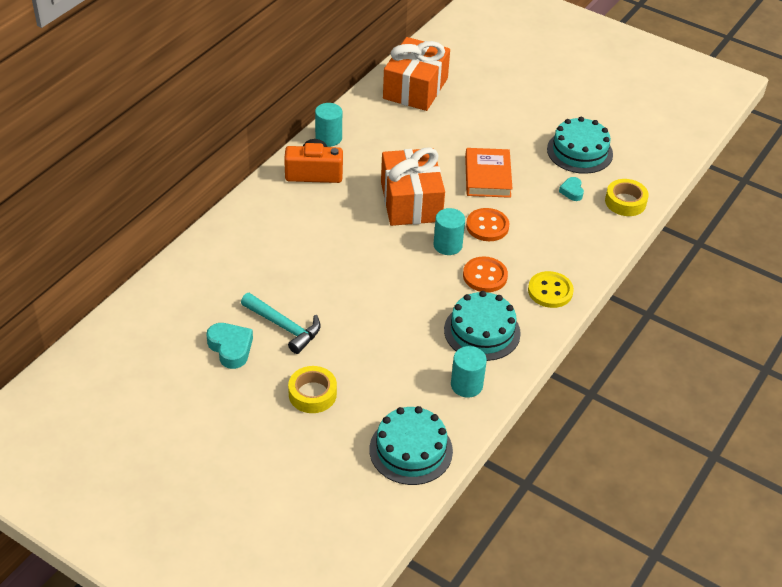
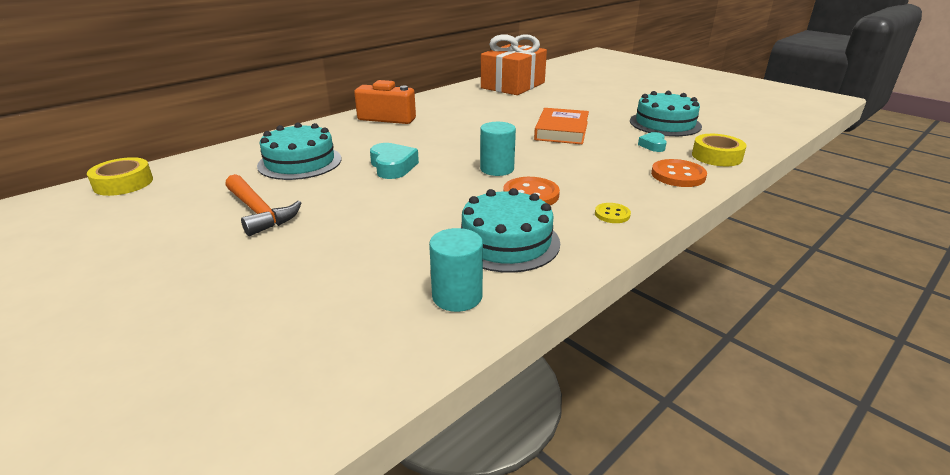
camera: 15 degrees right, 15 degrees down
turquoise heart [206,323,253,369] -> turquoise heart moved to [370,143,419,179]
turquoise hammer [241,293,321,354] -> orange hammer [225,174,301,236]
yellow tape [288,366,337,413] -> yellow tape moved to [87,157,153,196]
turquoise cylinder [315,103,342,147] -> none
turquoise cake [369,406,453,485] -> turquoise cake moved to [257,123,342,180]
orange gift [381,147,445,226] -> none
orange button [466,208,509,241] -> orange button moved to [651,159,707,187]
yellow button [528,271,574,308] -> yellow button [595,203,631,223], size x0.58

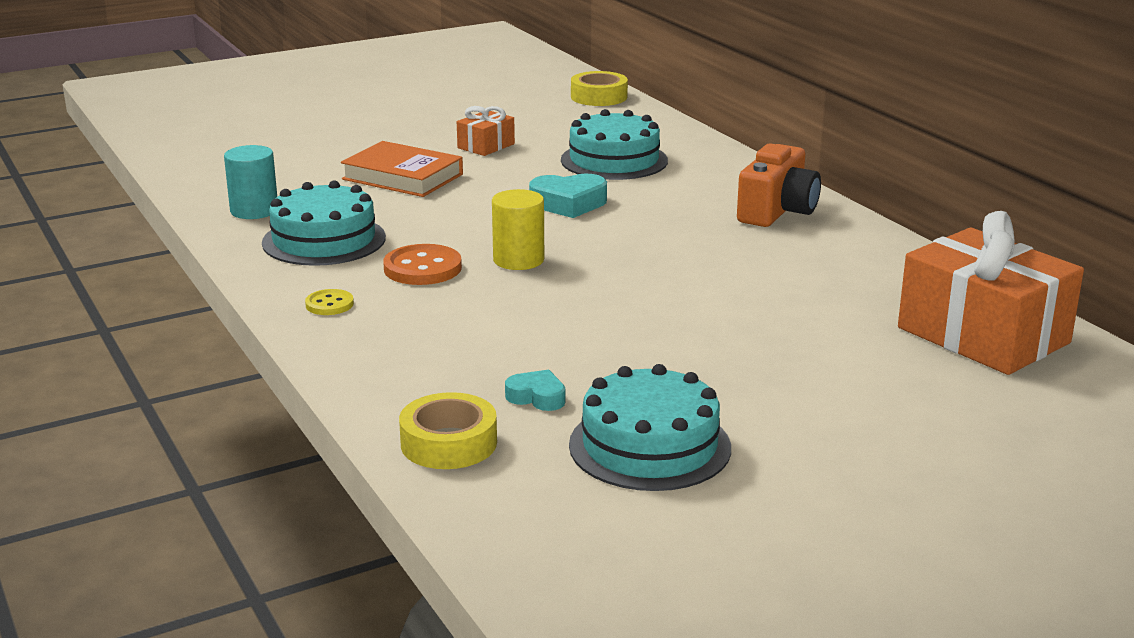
camera: 105 degrees right, 5 degrees down
orange hammer [225,174,301,236] -> orange gift [457,106,515,156]
turquoise cylinder [480,122,516,176] -> yellow cylinder [492,189,544,270]
orange book [534,108,589,144] -> orange book moved to [341,141,463,197]
orange button [651,159,707,187] -> none

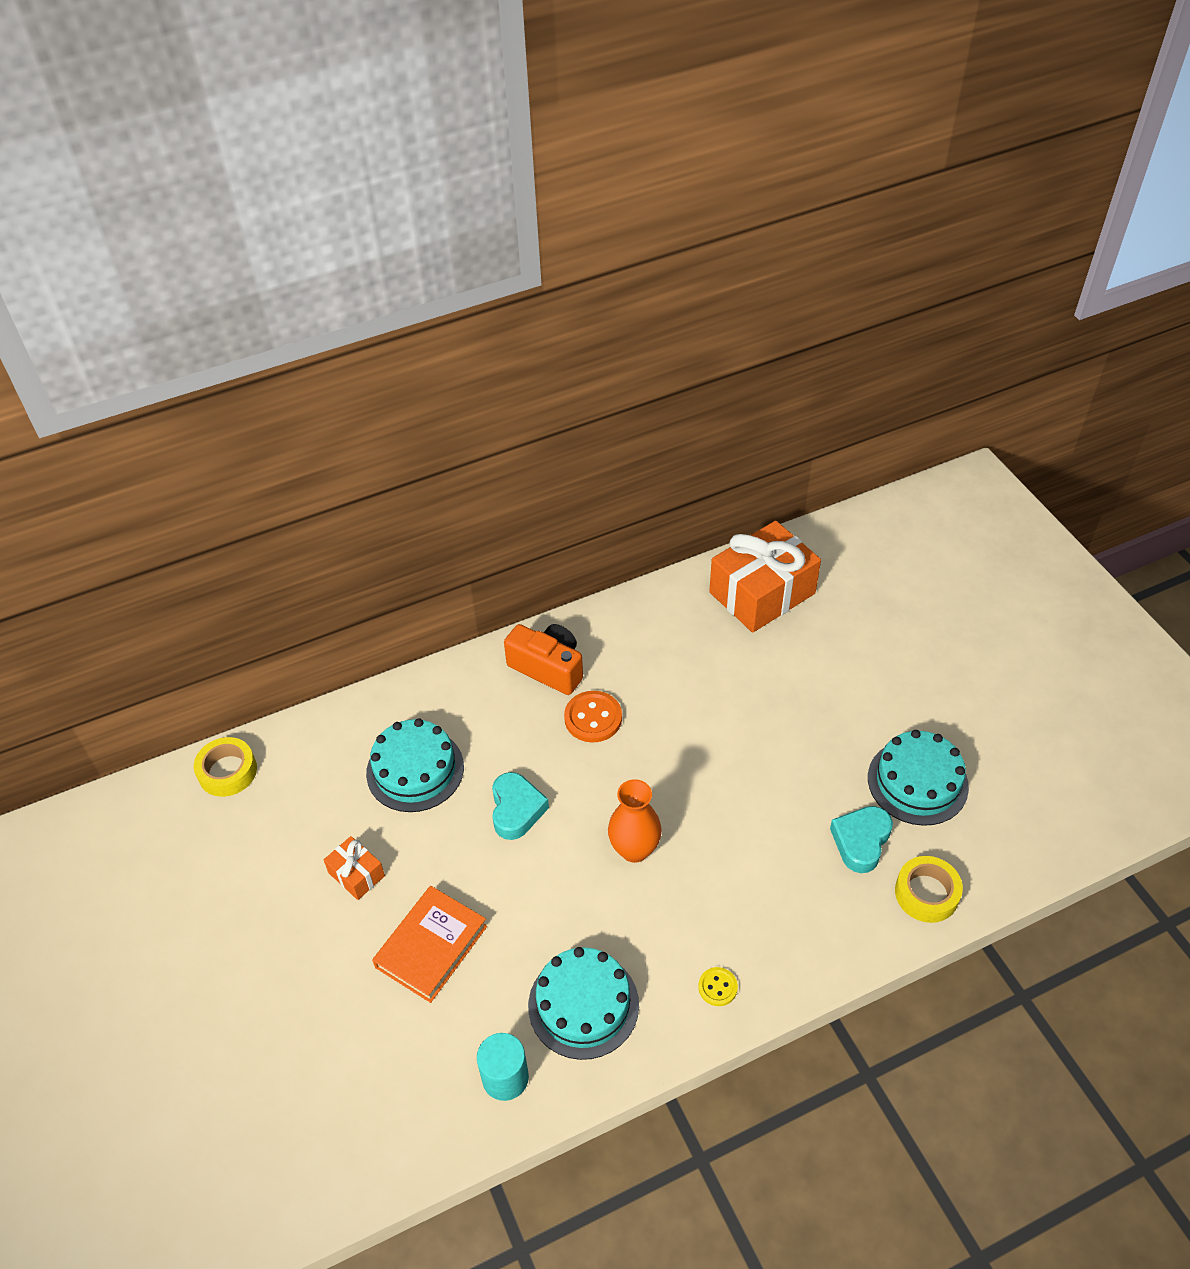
camera: 85 degrees left, 25 degrees up
orange button [383,244,462,285] -> orange button moved to [564,691,622,742]
yellow cylinder [492,189,544,270] -> orange vase [608,779,662,863]
turquoise heart [505,369,565,411] -> turquoise heart [830,806,893,873], size x1.64

